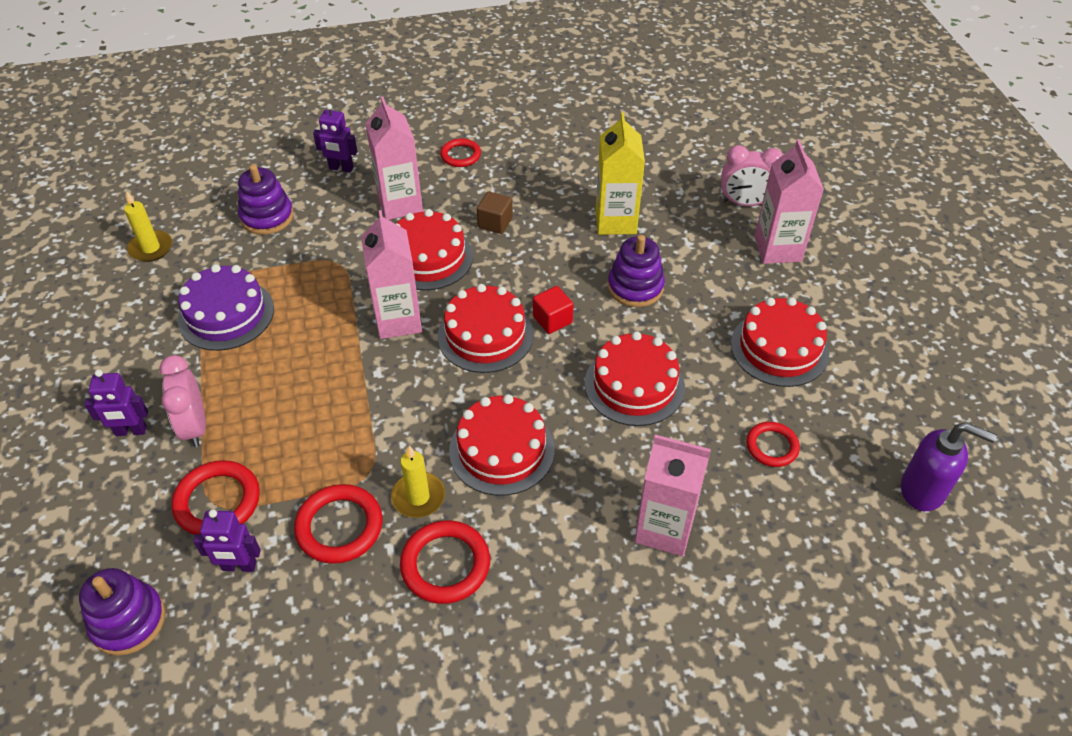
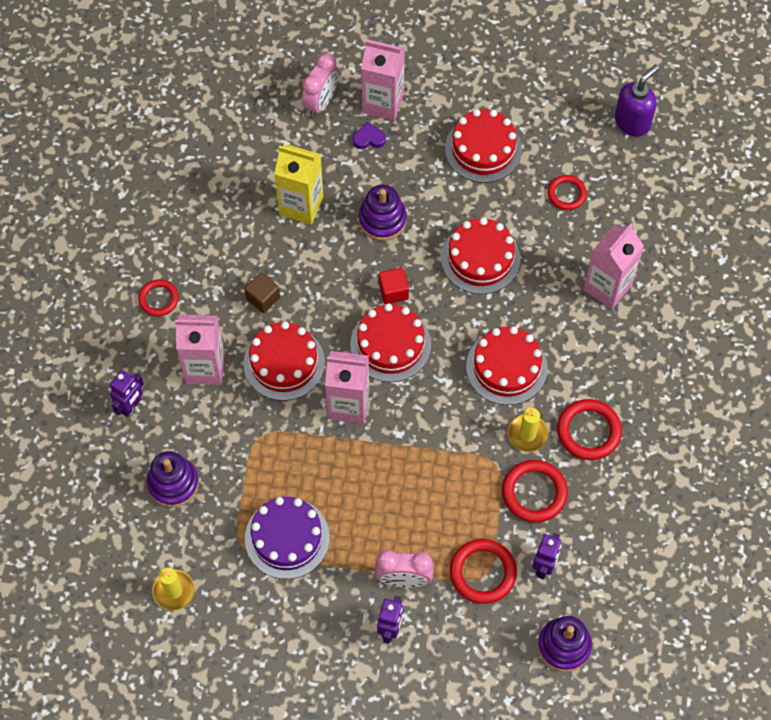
camera: 70 degrees left, 15 degrees up
none -> purple heart [353,122,386,149]

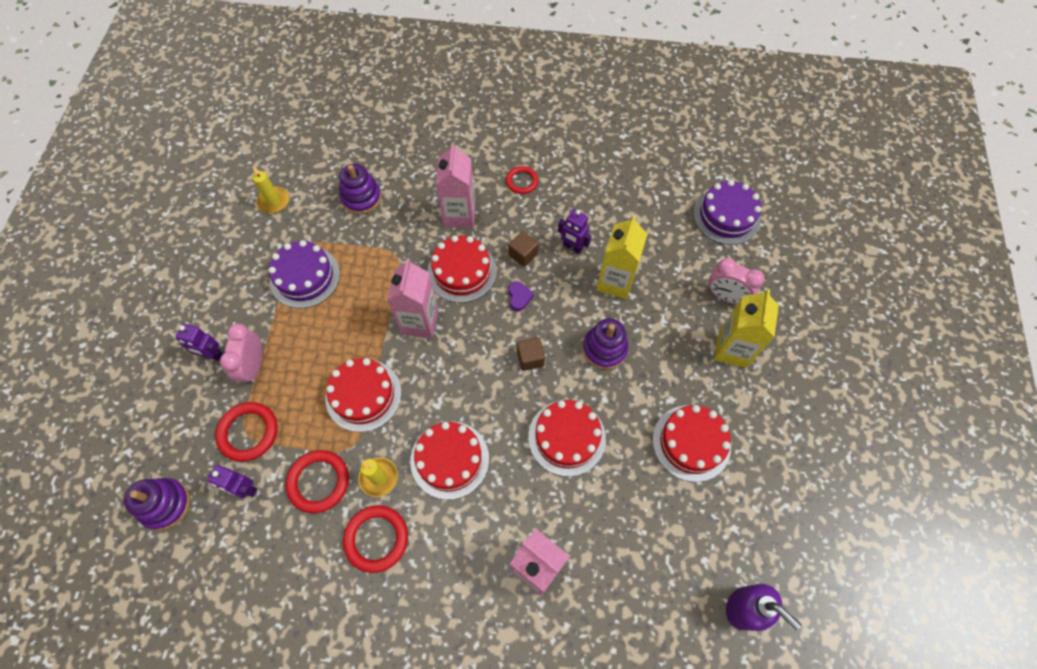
camera: 90 degrees right, 0 degrees up
purple robot [110,370,144,417] -> purple robot moved to [558,209,591,254]
red cake [350,304,431,382] -> red cake moved to [326,358,402,432]
purple heart [353,122,386,149] -> purple heart moved to [508,281,534,311]
pink carton [361,40,405,121] -> yellow carton [714,289,779,368]
red cube [379,268,409,304] -> brown cube [517,337,545,371]
red ring [548,175,587,210] -> none
none -> purple cake [693,180,761,245]

